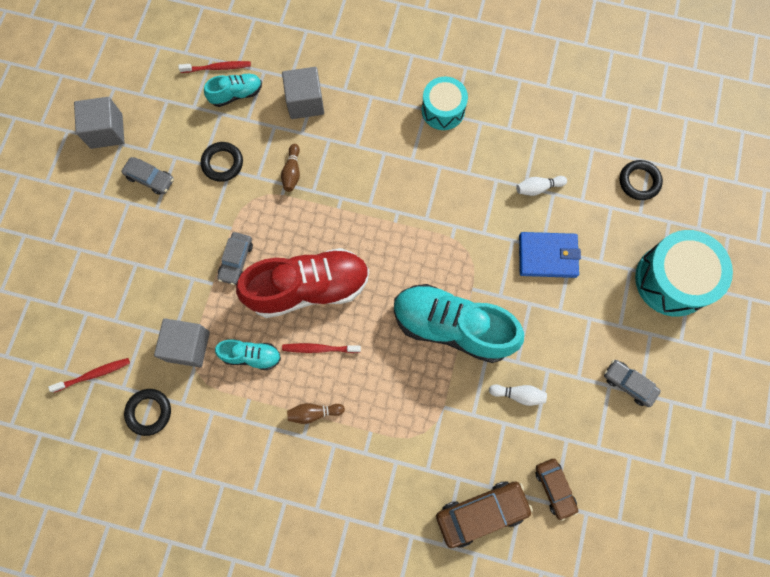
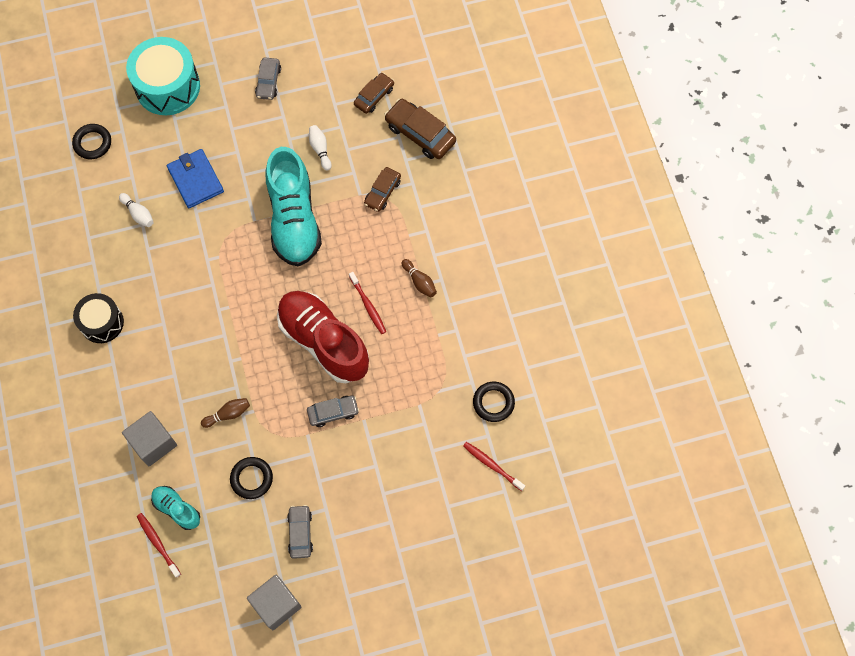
camera: 120 degrees left, 5 degrees down
grey cube [154,319,210,367] -> none
turquoise shoe [215,339,281,370] -> none
turquoise drum [422,77,468,130] -> black drum [73,293,124,343]
none -> brown car [364,167,401,212]

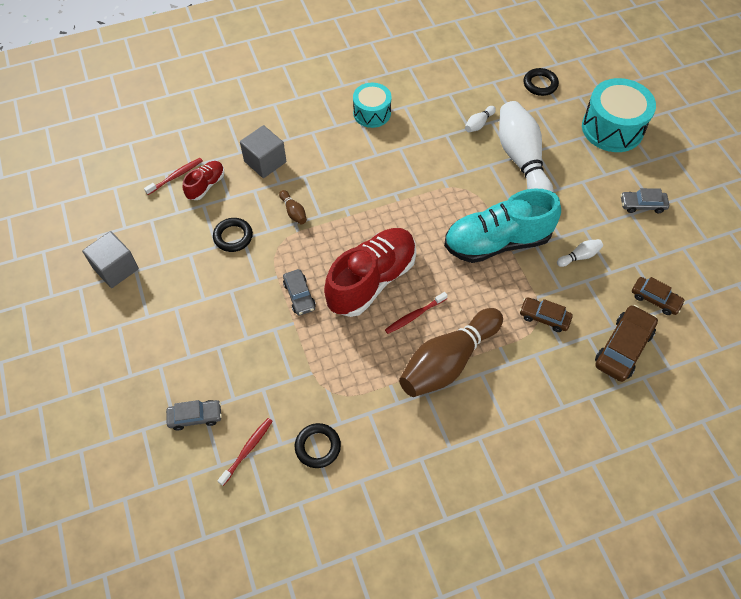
camera: 85 degrees right, 10 degrees down
black drum [73,293,124,343] -> turquoise drum [353,83,392,128]
turquoise shoe [151,486,200,530] -> red shoe [183,161,225,200]
blue wallet [167,149,224,208] -> white bowling pin [499,101,553,192]
grey car [287,505,313,559] -> grey car moved to [166,400,222,431]
brown bowling pin [401,259,437,297] -> brown bowling pin [399,308,503,397], size x2.47

